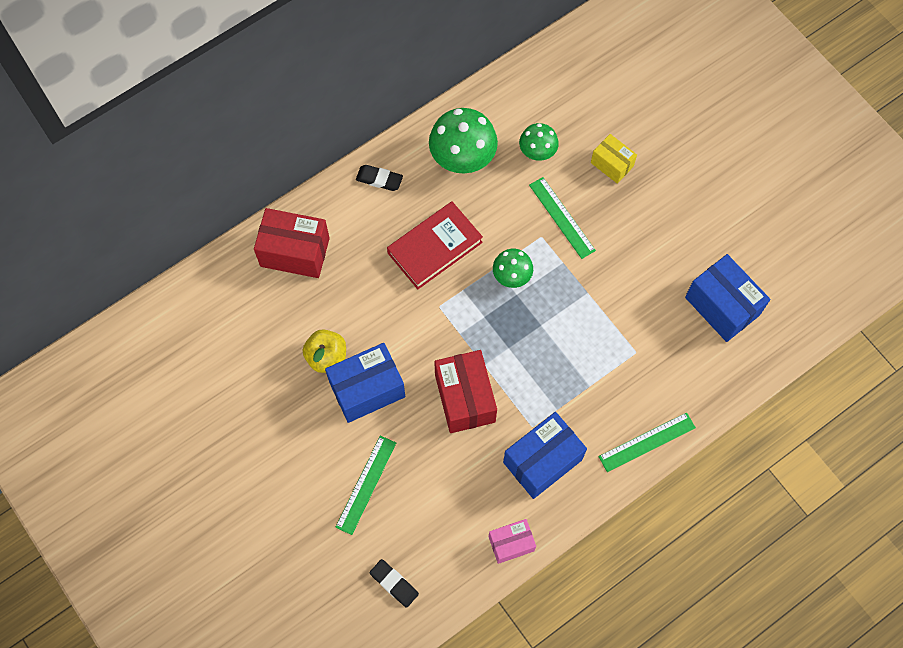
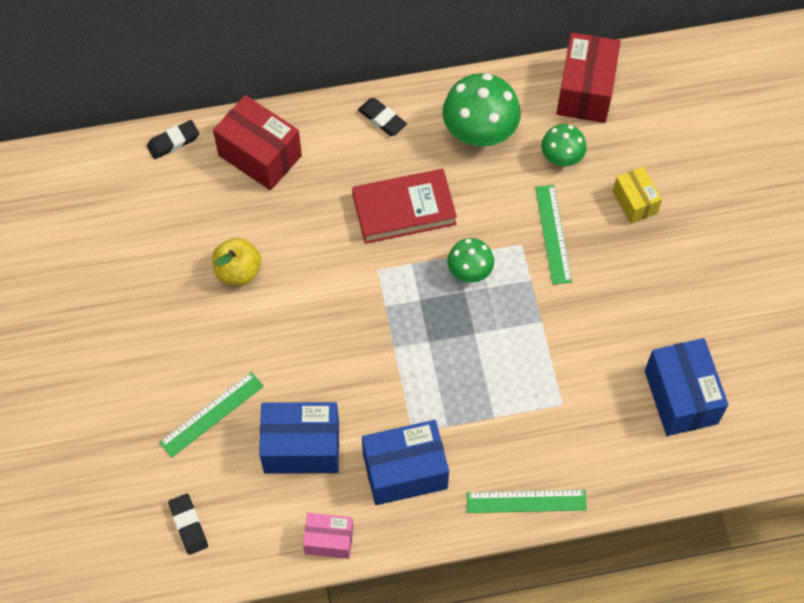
camera: 25 degrees right, 5 degrees down
blue box [325,343,405,423] -> blue box moved to [259,402,339,474]
red box [434,350,497,433] -> red box moved to [556,33,621,123]
none -> black eraser [147,120,199,159]

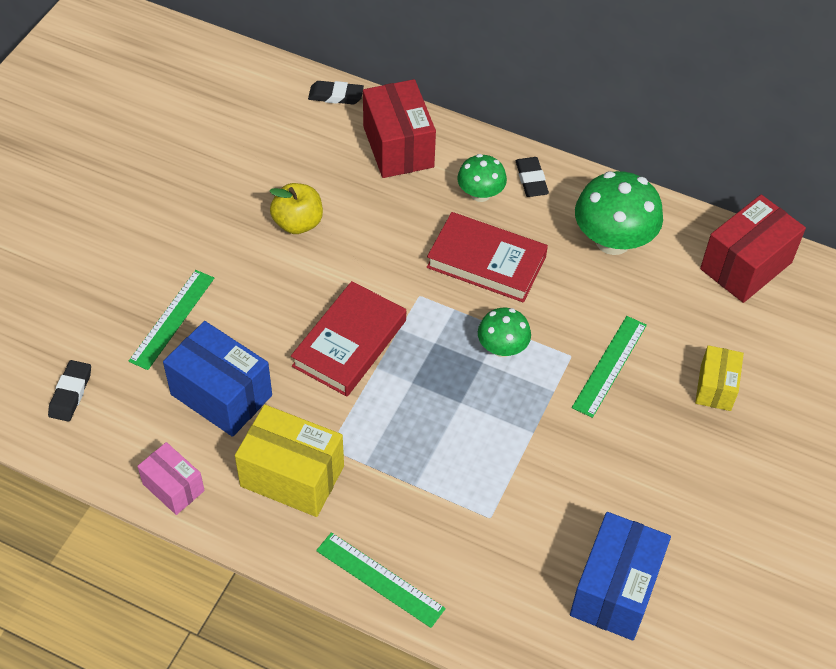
camera: 35 degrees right, 10 degrees down
green ruler [159,372,264,457] -> green ruler turned 60 degrees counterclockwise [129,270,214,370]
blue box [362,420,449,505] -> yellow box [235,405,344,517]
green mushroom [541,124,587,166] -> green mushroom moved to [457,154,507,202]
none -> red book [291,281,406,397]

